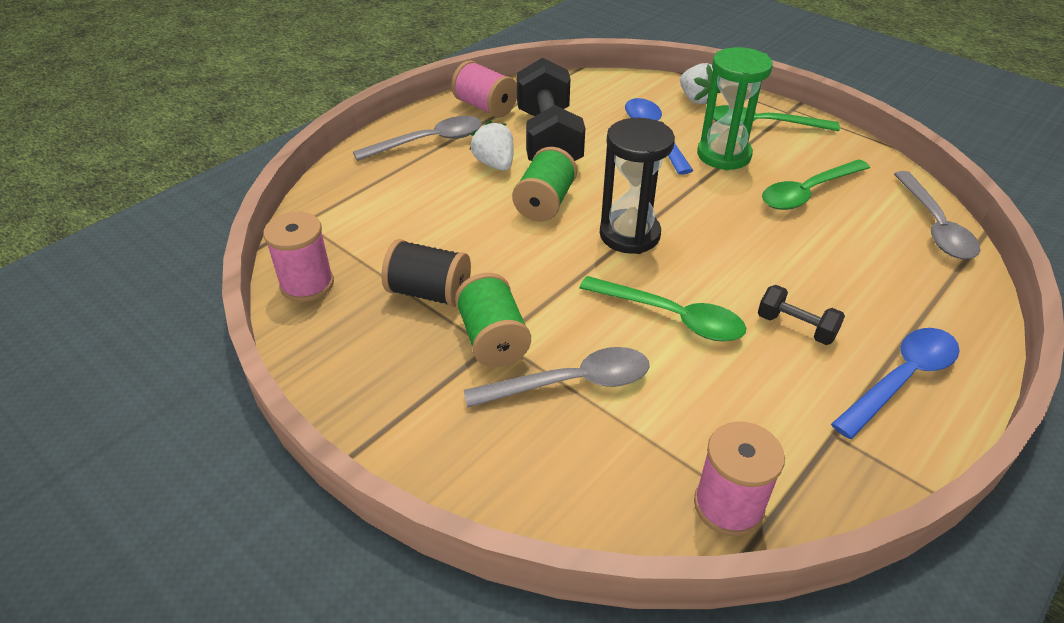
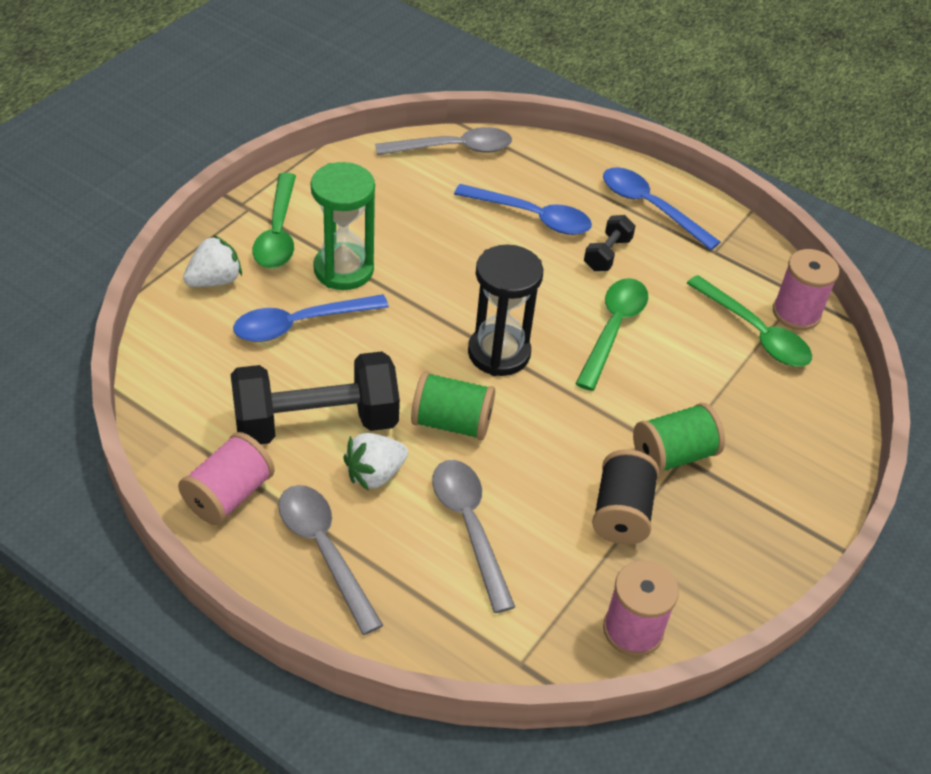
camera: 100 degrees left, 5 degrees up
grey spoon [464,347,650,408] -> grey spoon moved to [432,460,515,613]
green spoon [762,159,870,210] -> green spoon moved to [687,275,812,366]
none -> blue spoon [454,184,592,235]

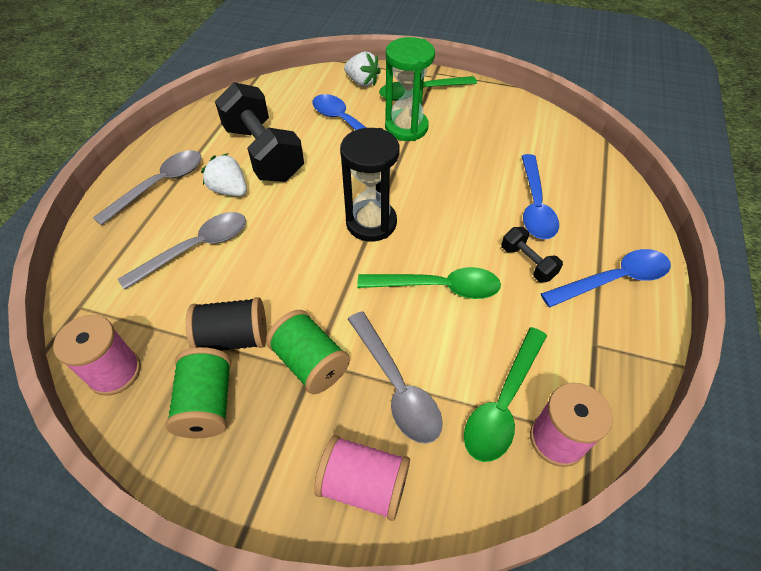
camera: 75 degrees right, 5 degrees up
pink spool [178,432,275,525] -> pink spool moved to [314,435,410,521]
grey spoon [375,127,512,155] -> grey spoon moved to [348,311,443,444]
green spool [411,371,495,440] -> green spool moved to [166,347,231,438]
black dumbbell [584,215,636,271] -> black dumbbell turned 45 degrees clockwise [501,227,563,283]
blue spoon [603,167,721,250] -> blue spoon turned 45 degrees clockwise [541,249,671,307]

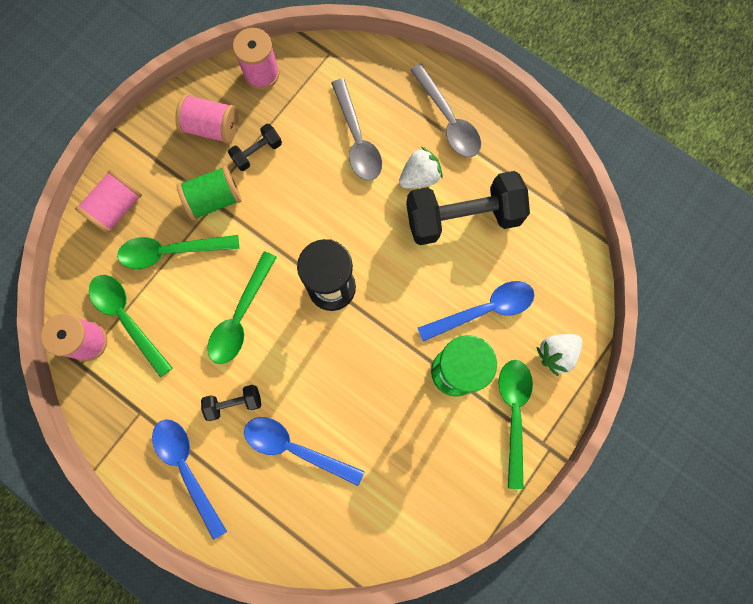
camera: 110 degrees right, 25 degrees up
green spool [166,347,231,438] -> pink spool [175,94,238,144]
black spool [186,297,267,351] -> black dumbbell [228,124,282,171]
grey spoon [348,311,443,444] -> green spoon [117,235,239,269]
blue spoon [541,249,671,307] -> blue spoon turned 150 degrees clockwise [152,419,227,540]

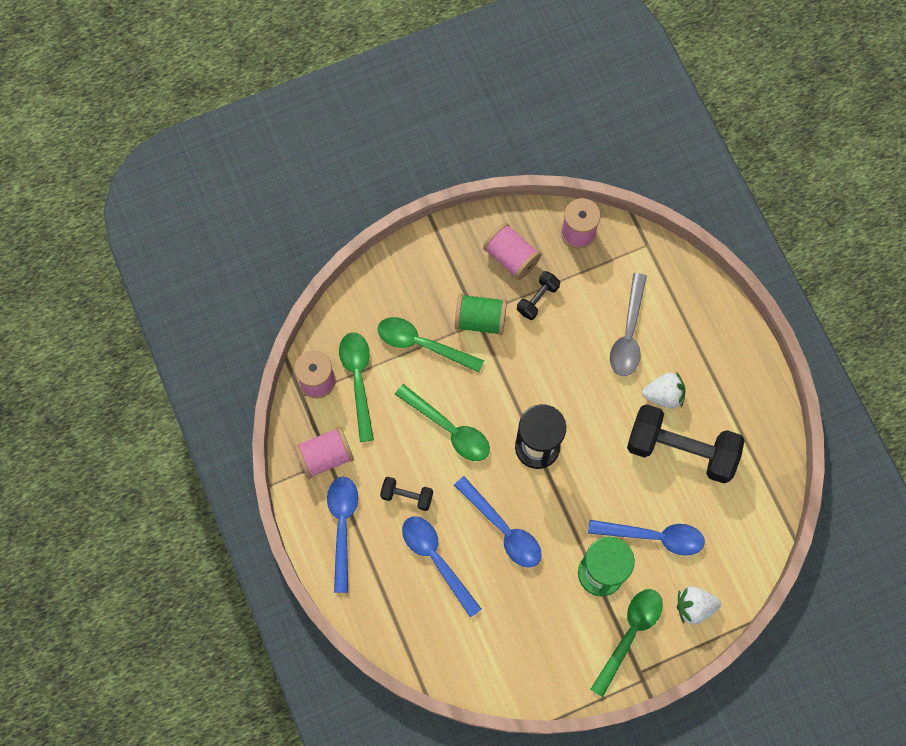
camera: 30 degrees right, 5 degrees down
pink spool [75,169,142,234] -> pink spool moved to [294,427,354,479]
green spoon [207,251,277,364] -> green spoon turned 105 degrees counterclockwise [395,384,490,461]
black dumbbell [228,124,282,171] -> black dumbbell turned 45 degrees counterclockwise [517,271,560,320]
grey spoon [410,63,481,157] -> none
none -> blue spoon [454,476,542,568]

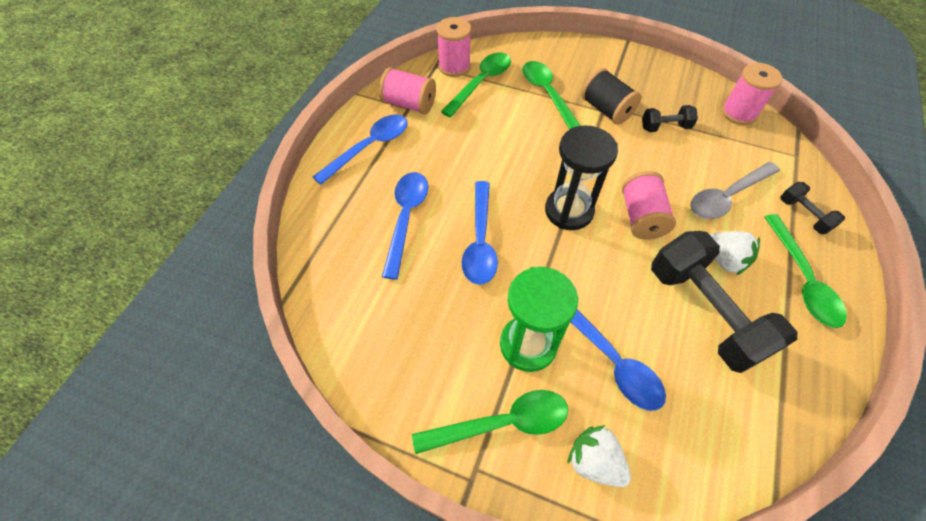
camera: 45 degrees right, 15 degrees down
black dumbbell [380,477,433,511] -> black dumbbell moved to [780,182,845,234]
green spoon [395,384,490,461] -> green spoon moved to [765,214,847,328]
green spool [454,294,507,335] -> black spool [581,68,641,125]
pink spool [483,223,542,280] -> pink spool moved to [622,171,676,239]

